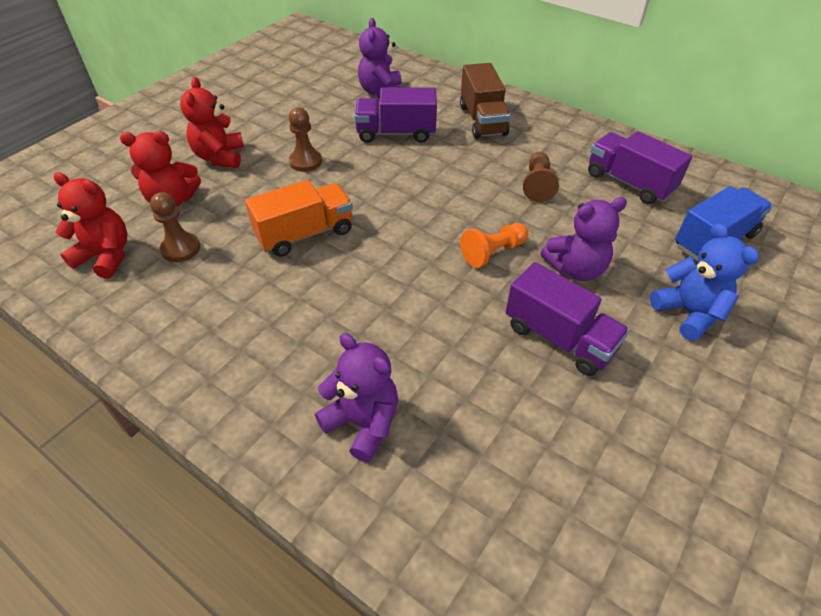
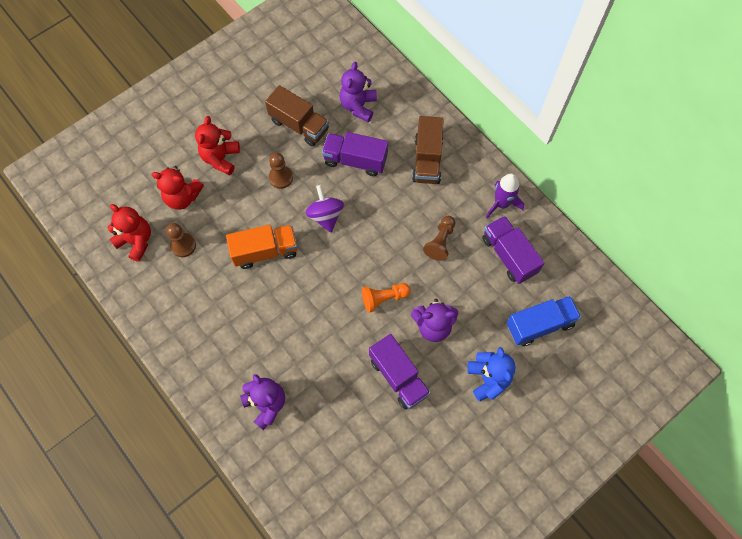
camera: 15 degrees right, 20 degrees up
none -> brown truck [265,85,329,146]
none -> purple spinning top [305,185,344,233]
none -> purple rocket [486,173,524,218]

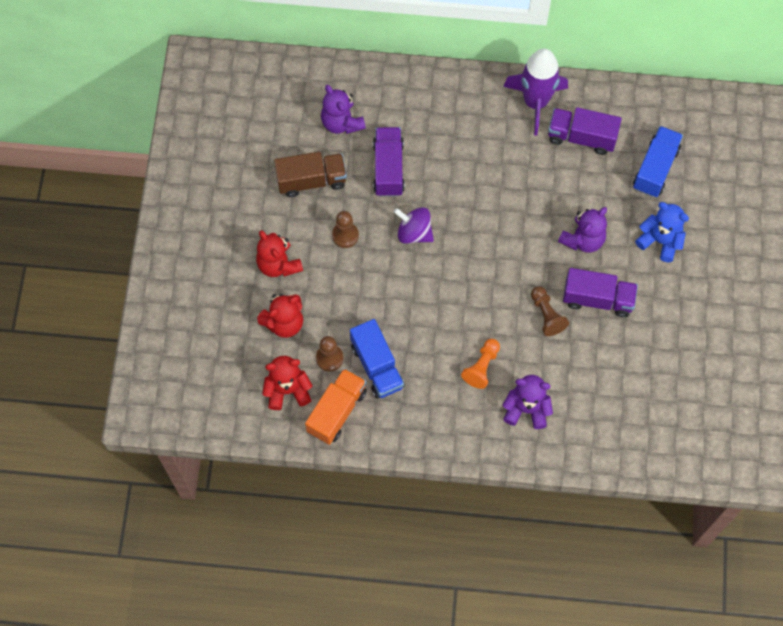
camera: 45 degrees left, 0 degrees up
orange truck [226,225,297,269] -> orange truck moved to [305,368,367,445]
purple truck [322,132,388,176] -> purple truck turned 120 degrees clockwise [373,127,405,197]
orange pawn [362,283,411,313] -> orange pawn moved to [461,339,500,389]
brown truck [412,116,444,184] -> none
brown pawn [423,216,455,261] -> brown pawn moved to [531,286,569,336]
purple rocket [486,173,524,218] -> purple rocket [503,49,568,136], size x1.56
none -> blue truck [350,319,405,399]

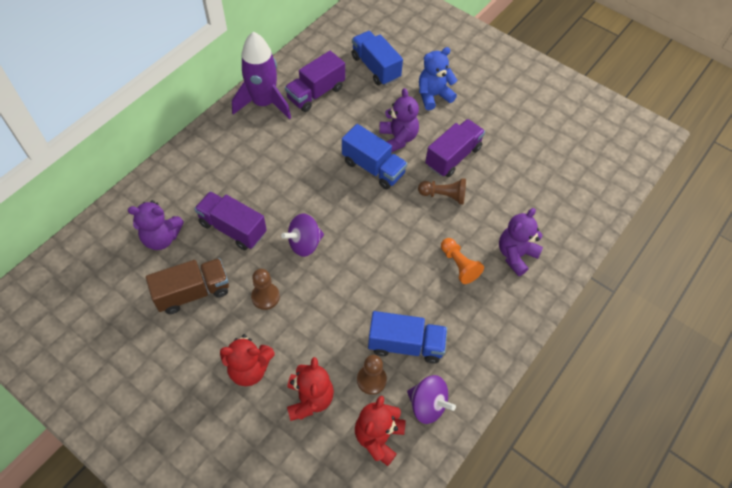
camera: 60 degrees left, 10 degrees down
brown truck [274,152,347,197] -> brown truck turned 45 degrees clockwise [146,258,229,314]
orange truck [305,368,367,445] -> purple spinning top [407,375,456,424]
none -> blue truck [342,124,407,189]

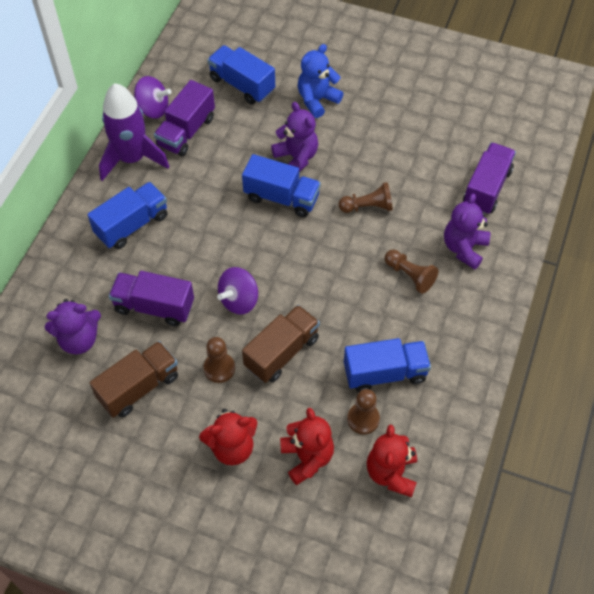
camera: 15 degrees left, 0 degrees up
purple spinning top [407,375,456,424] -> purple spinning top moved to [134,76,171,119]
purple truck [425,119,485,177] -> purple truck moved to [463,142,516,214]
orange pawn [441,238,484,284] -> brown pawn [384,250,438,294]
none -> blue truck [88,182,167,249]
none -> brown truck [242,305,320,383]

